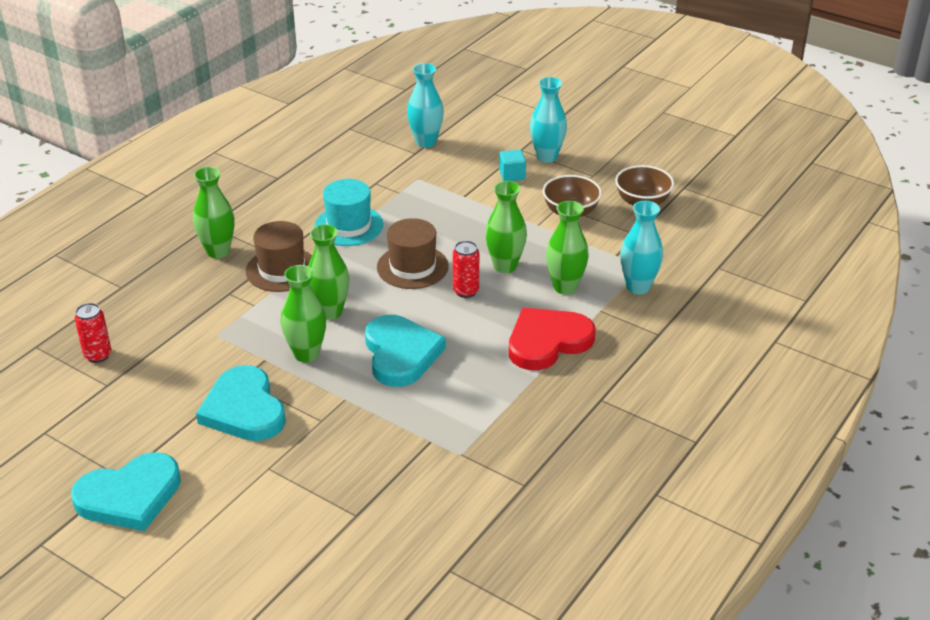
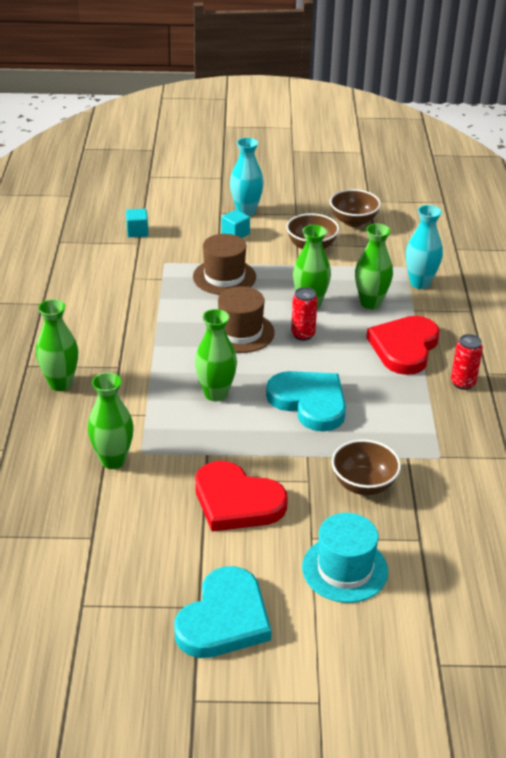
camera: 35 degrees left, 0 degrees up
red can [75,303,111,363] -> red can moved to [451,334,483,390]
turquoise heart [196,365,286,441] -> red heart [195,461,288,531]
brown hat [246,221,312,292] -> brown hat moved to [193,234,256,295]
green vase [281,265,326,363] -> green vase moved to [88,372,134,469]
turquoise hat [314,179,383,246] -> turquoise hat moved to [302,513,388,603]
turquoise vase [407,63,444,148] -> turquoise cube [126,209,148,237]
none -> brown bowl [331,439,401,495]

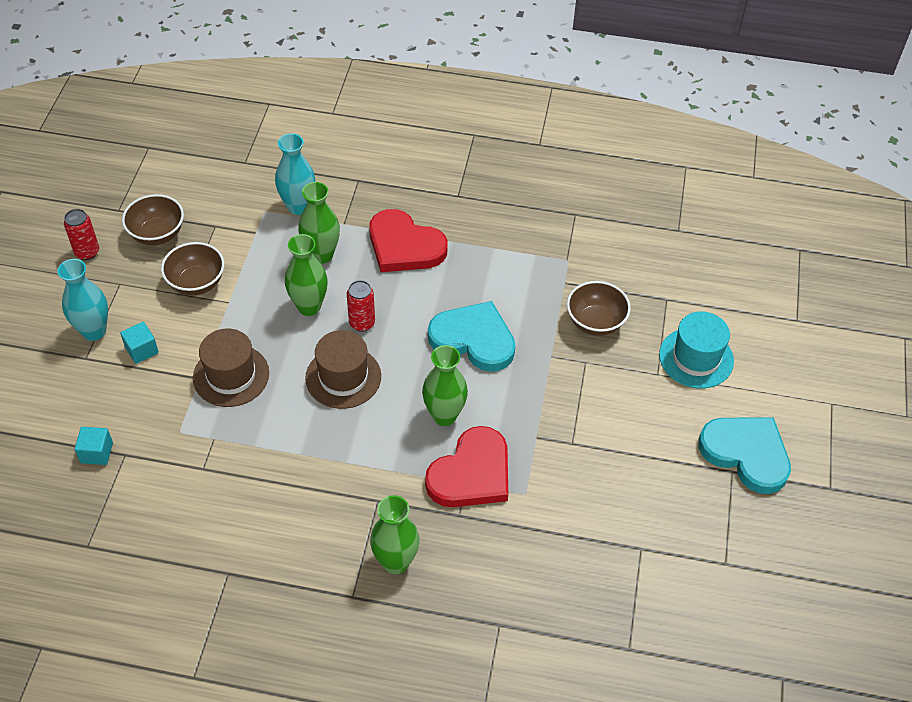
camera: 80 degrees left, 15 degrees up
green vase [88,372,134,469] -> none
red heart [195,461,288,531] -> red heart moved to [425,426,508,507]
turquoise heart [266,371,346,432] -> turquoise heart turned 60 degrees clockwise [428,301,516,372]
red can [451,334,483,390] -> red can moved to [64,209,99,260]

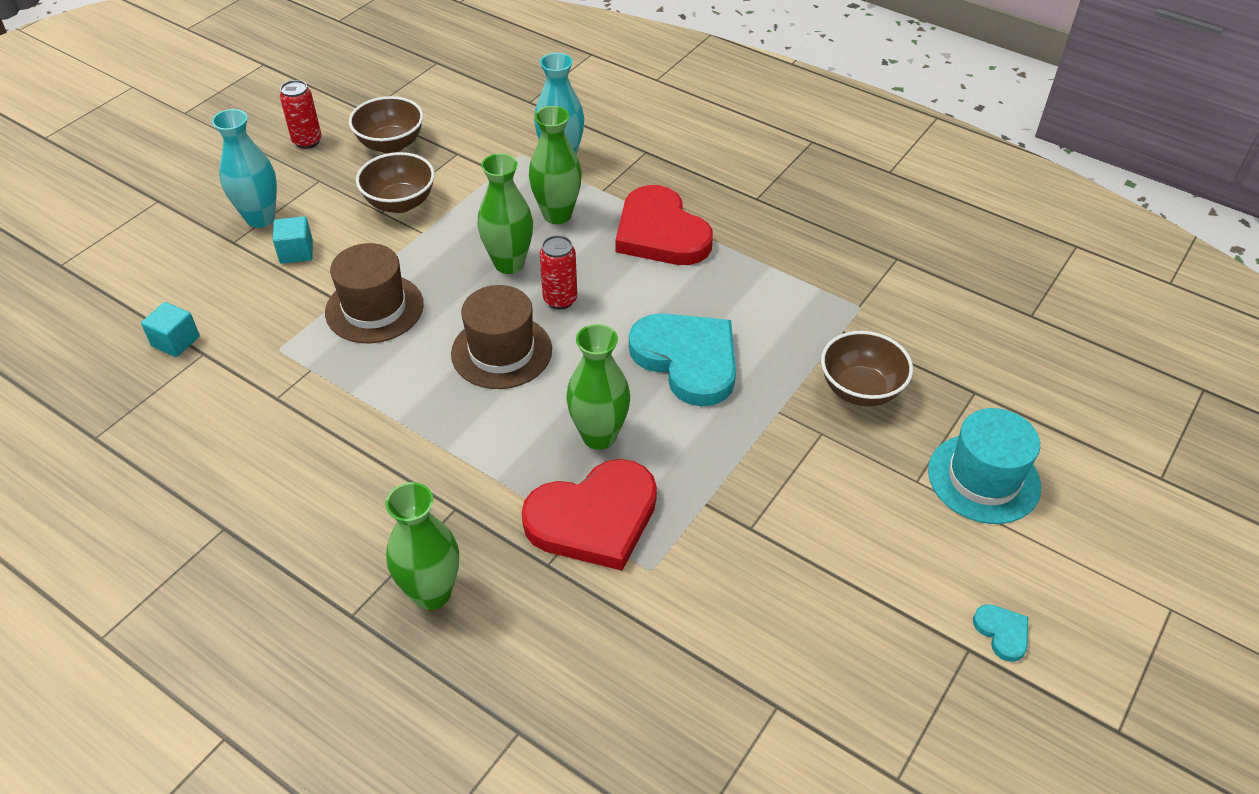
camera: 25 degrees right, 5 degrees down
turquoise heart [698,417,791,494] -> turquoise heart [973,604,1028,662], size x0.41

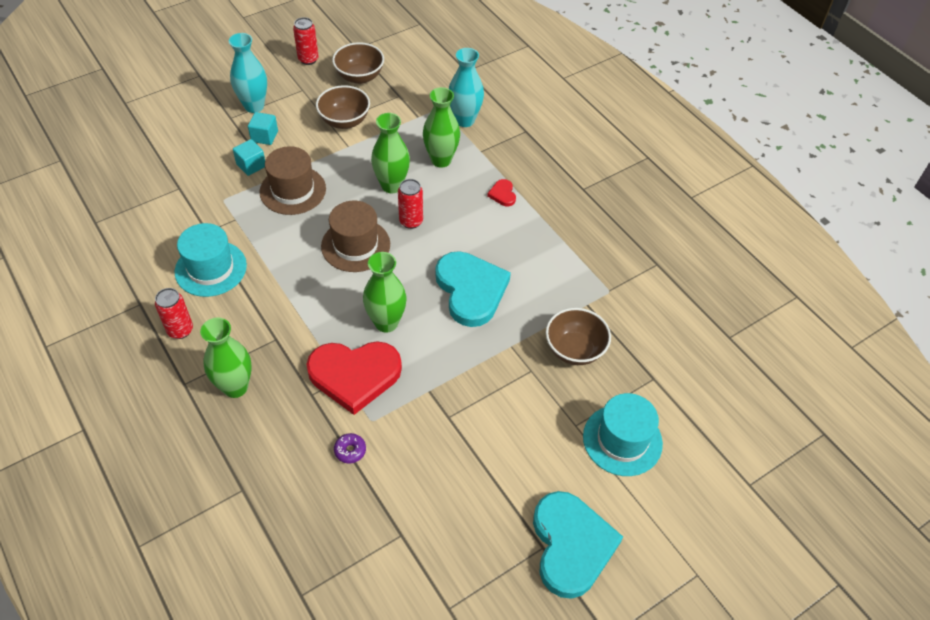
camera: 20 degrees right, 5 degrees up
turquoise cube [141,302,200,357] -> turquoise cube moved to [233,139,265,176]
red heart [615,185,713,265] -> red heart [487,179,516,207], size x0.41
turquoise heart [973,604,1028,662] -> turquoise heart [533,491,623,599], size x2.42
none -> red can [155,288,193,339]
none -> turquoise hat [175,223,247,297]
none -> purple donut [334,433,366,463]

